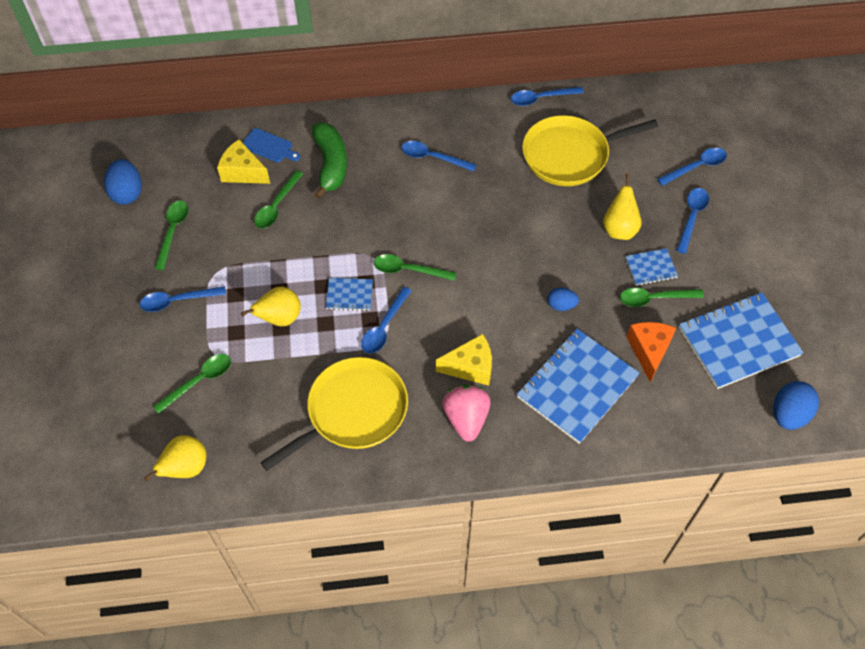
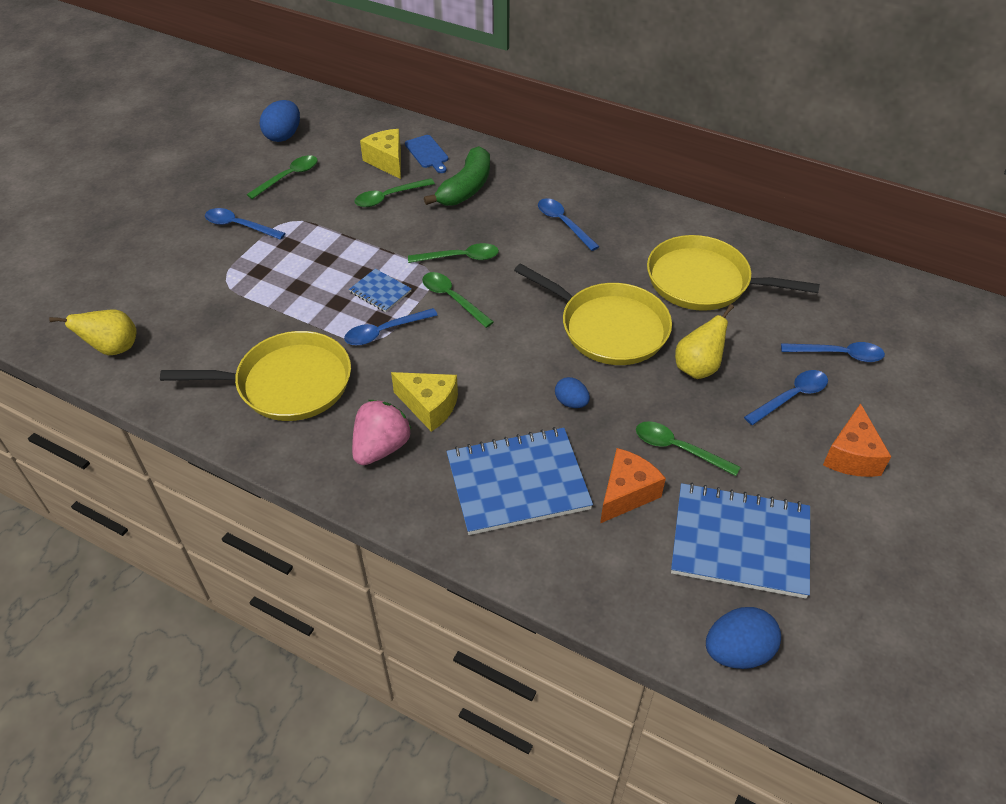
camera: 35 degrees right, 10 degrees down
green spoon [153,354,231,414] -> green spoon moved to [408,243,499,263]
yellow pear [241,286,301,326] -> none
blue spoon [511,87,584,106] -> none
blue notebook [625,248,678,286] -> none
none -> yellow pan [514,263,672,365]
none -> orange cheese [823,403,891,477]

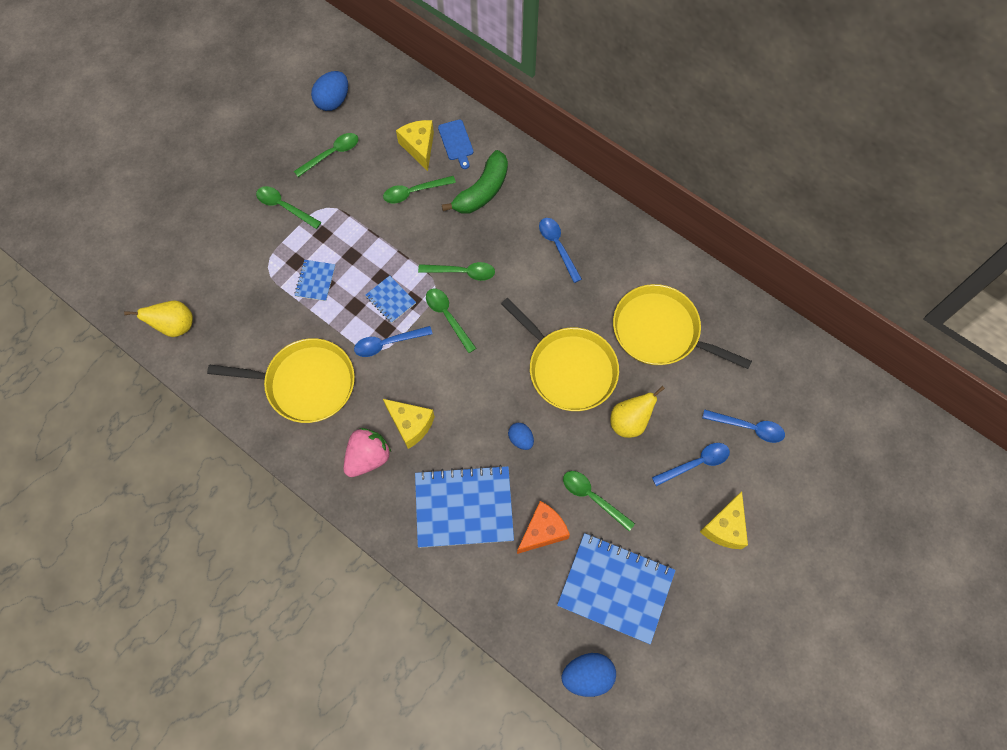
camera: 10 degrees right, 20 degrees up
blue spoon [205,208,286,240] -> green spoon [256,186,321,229]
orange cheese [823,403,891,477] -> yellow cheese [700,491,748,549]
none -> blue notebook [294,260,335,301]

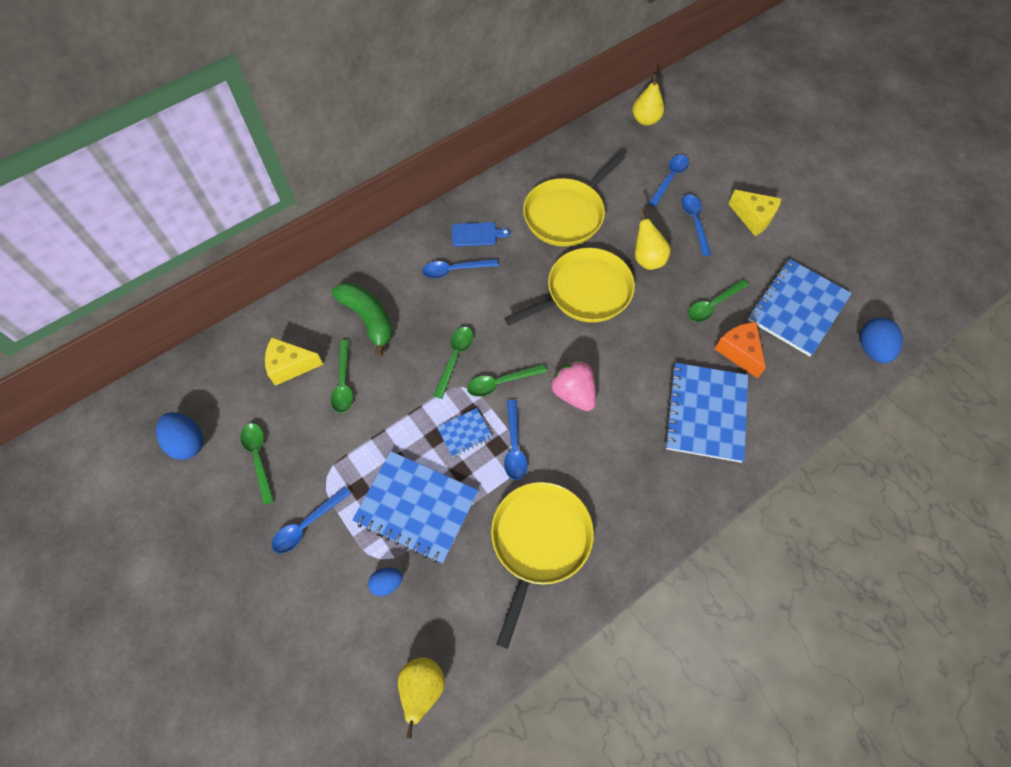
camera: 75 degrees left, 5 degrees down
green spoon [256,186,321,229] -> blue spoon [272,486,351,553]
blue notebook [294,260,335,301] -> blue notebook [352,451,478,564], size x2.12
pink strawberry [344,428,391,477] -> pink strawberry moved to [550,360,596,411]
yellow cheese [383,399,435,449] -> none
blue cutting board [438,120,474,169] -> blue cutting board moved to [452,222,510,246]
blue egg [508,423,534,450] -> blue egg moved to [368,568,403,596]
none -> yellow pear [632,74,664,126]

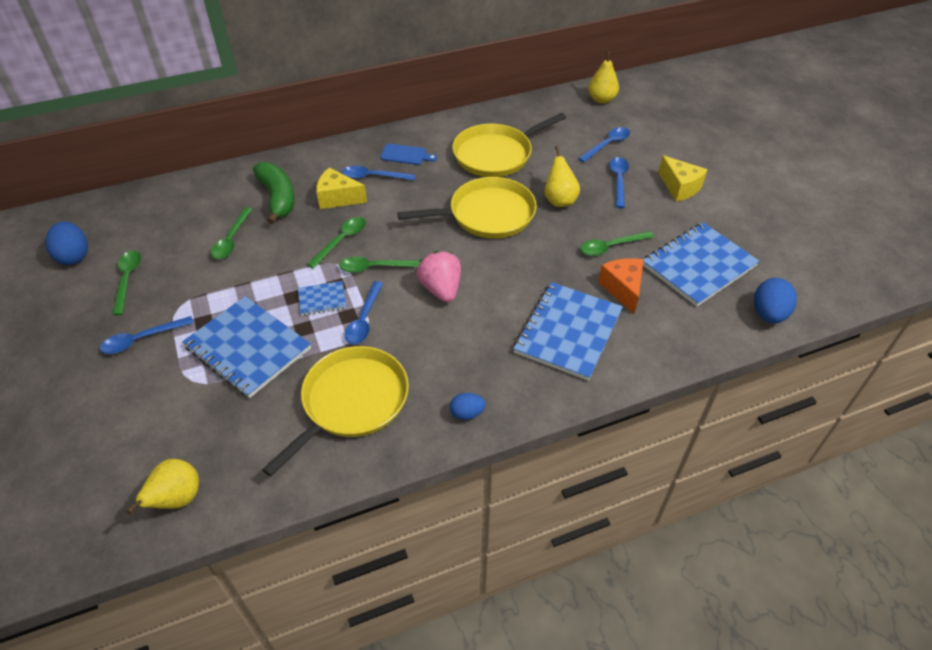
camera: 15 degrees right, 15 degrees down
yellow cheese [265,337,324,386] -> yellow cheese moved to [316,168,367,209]
blue egg [368,568,403,596] -> blue egg moved to [450,393,486,420]

